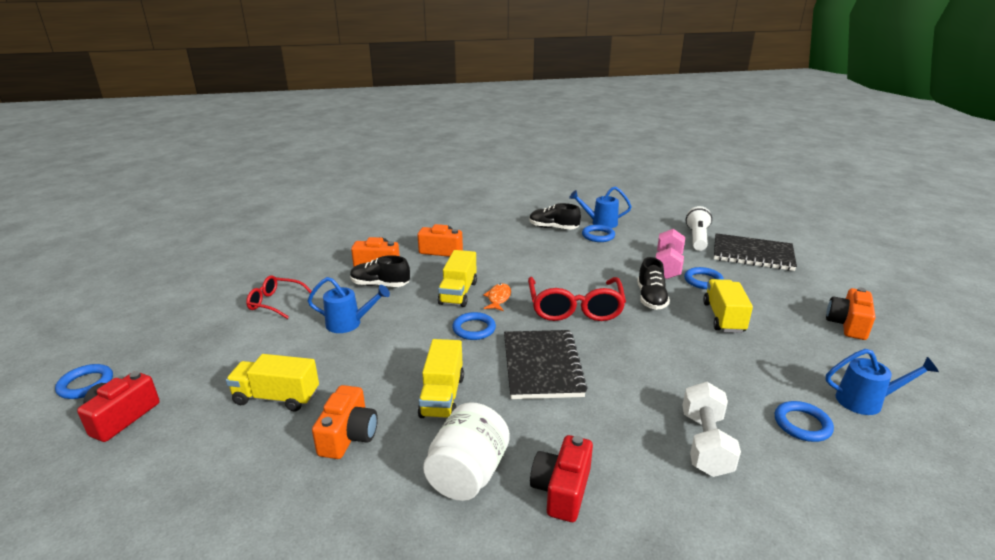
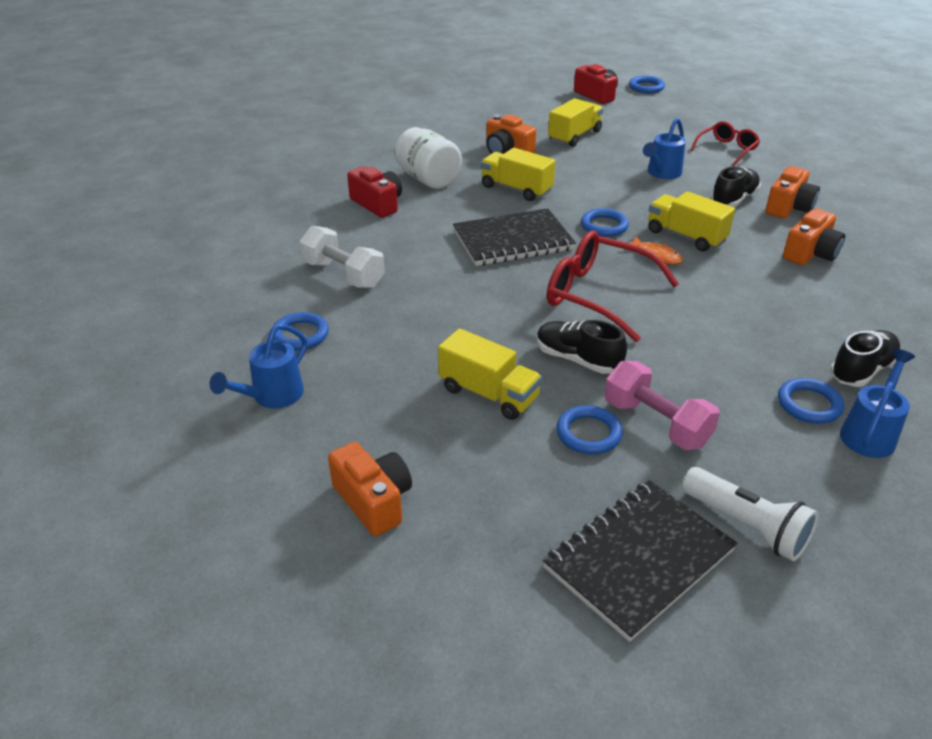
camera: 120 degrees right, 10 degrees up
black notebook [504,330,588,399] -> black notebook turned 45 degrees counterclockwise [453,208,576,266]

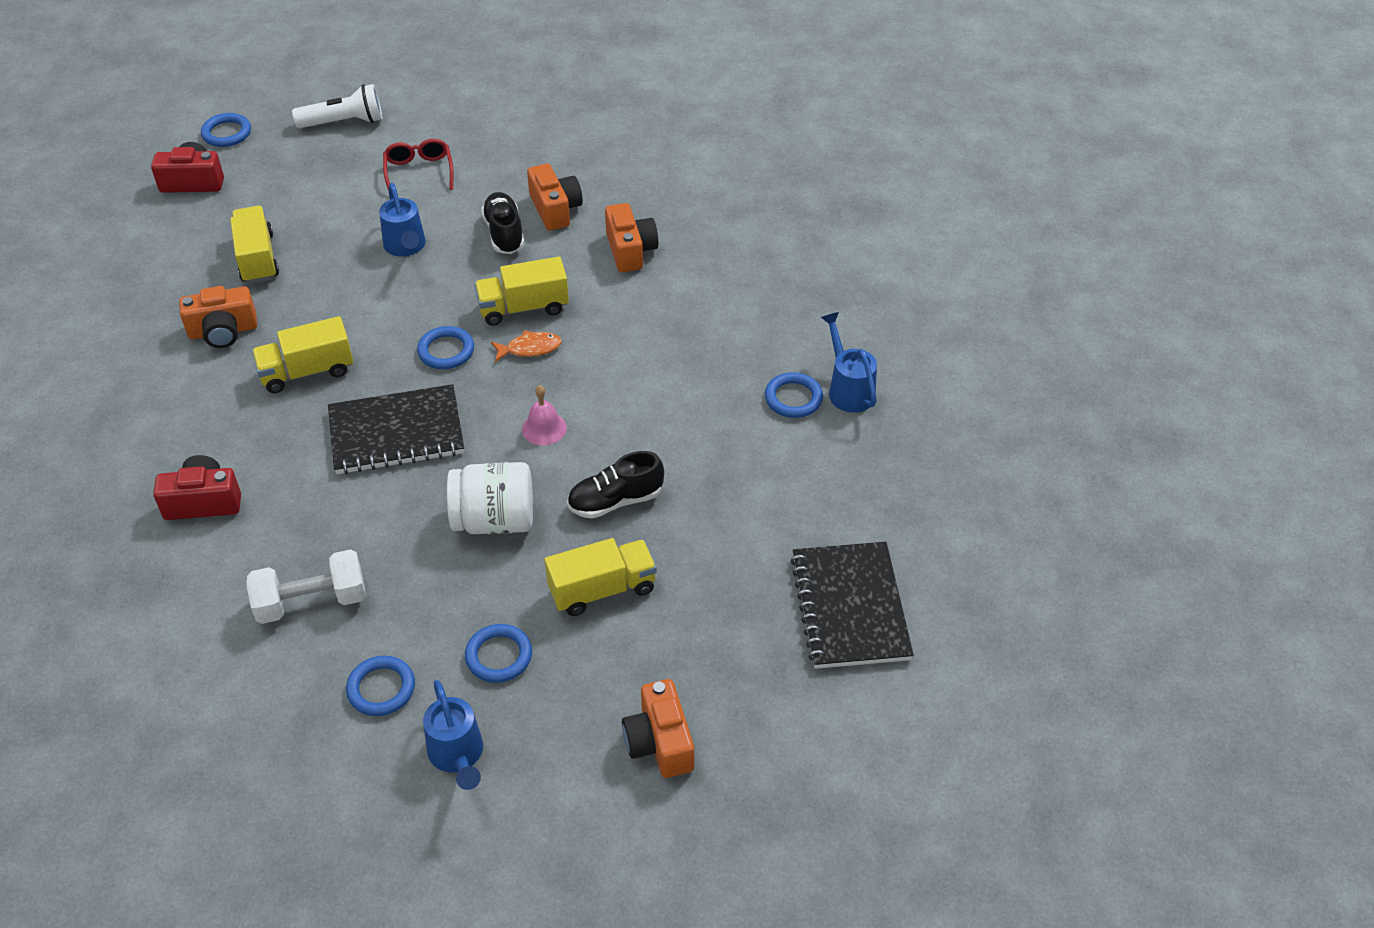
camera: 55 degrees left, 10 degrees up
orange camera [328,442,412,536] -> orange camera turned 105 degrees counterclockwise [622,679,694,778]
white jar [395,127,462,189] -> white jar moved to [447,462,533,534]
black notebook [453,208,576,266] -> black notebook turned 60 degrees clockwise [328,384,464,474]
red glasses [547,231,679,342] -> pink bell [522,385,567,446]
blue ring [556,405,623,454] -> blue ring moved to [465,624,532,683]
pink dumbbell [604,361,720,450] -> none
white flashlight [682,467,819,561] -> white flashlight moved to [292,84,382,128]
black shoe [830,330,900,387] -> none

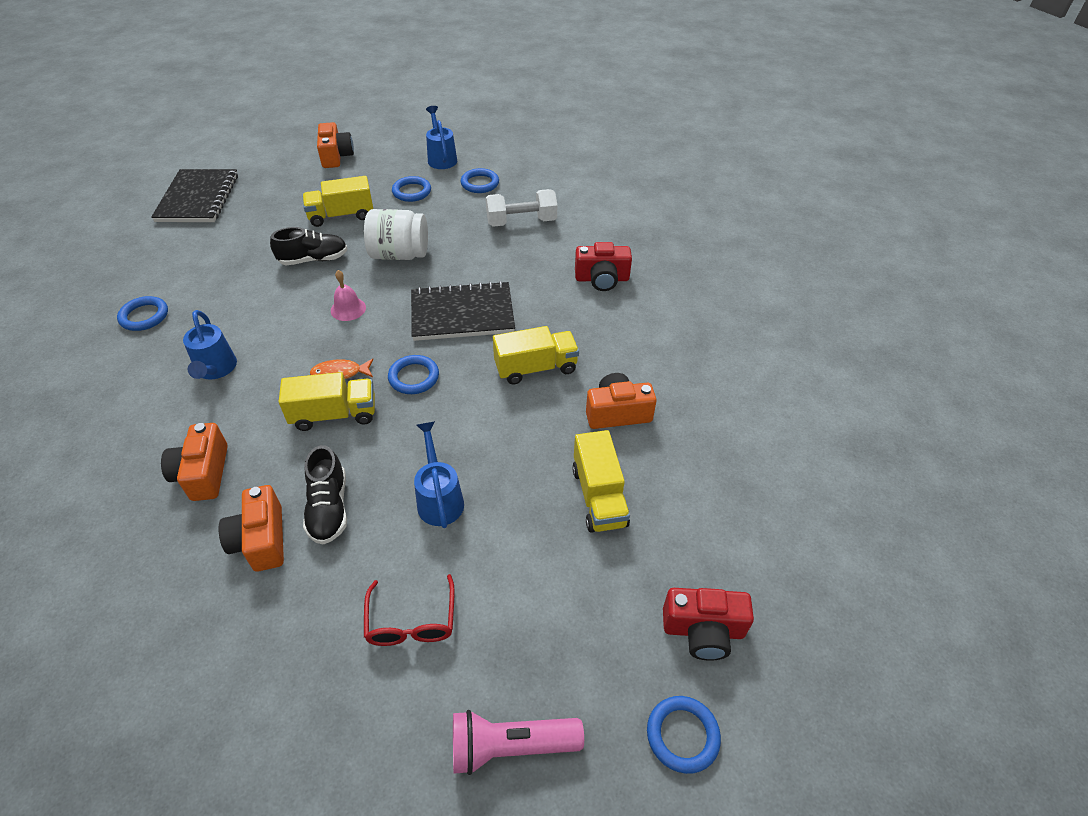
camera: 175 degrees left, 0 degrees up
white flashlight [292,84,382,128] -> pink flashlight [453,710,584,775]
blue watering can [821,312,877,413] -> blue watering can moved to [183,310,237,379]

